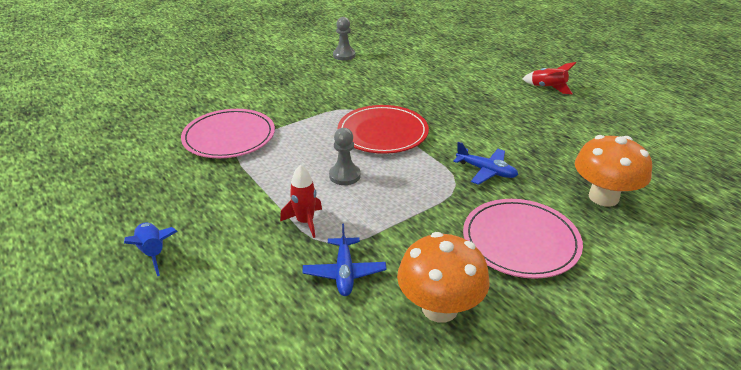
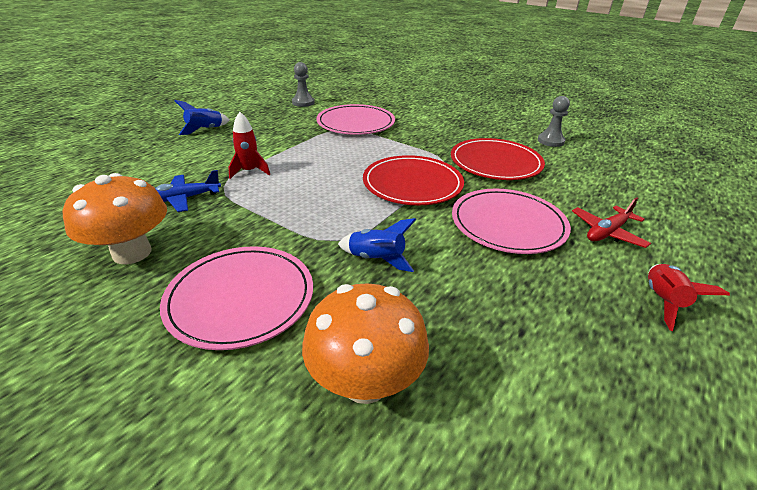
camera: 70 degrees right, 0 degrees up
grey pawn [329,128,361,185] -> grey pawn moved to [292,62,315,107]
blue plane [453,142,518,185] -> blue rocket [338,218,416,272]
none -> red plate [451,138,545,180]
none -> pink plate [452,189,571,254]
none -> red plane [572,197,651,248]

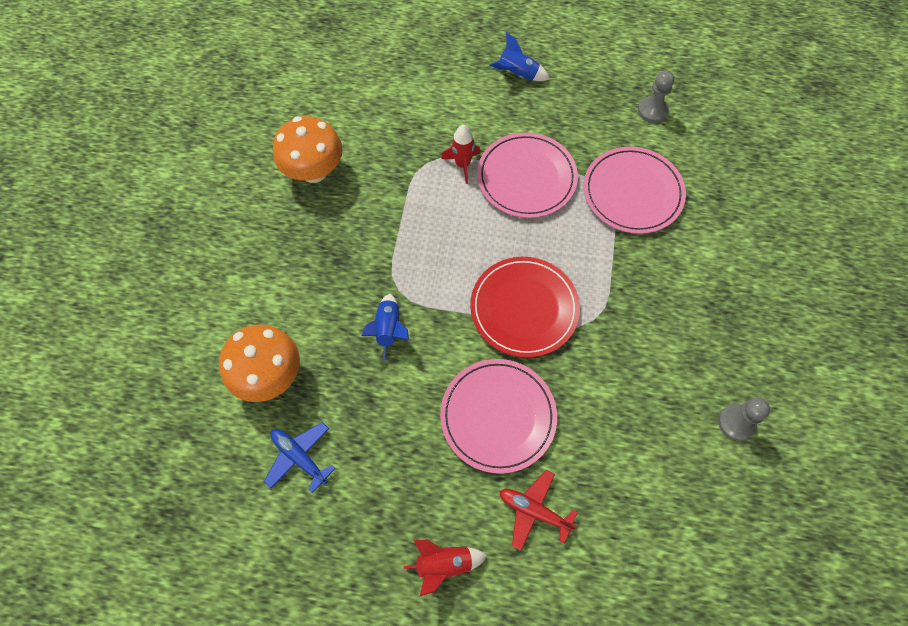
camera: 65 degrees right, 30 degrees up
blue plane [155,170,221,212] -> blue plane moved to [264,422,336,493]
pink plate [160,246,313,350] -> pink plate moved to [477,132,578,218]
red plate [451,138,545,180] -> none

